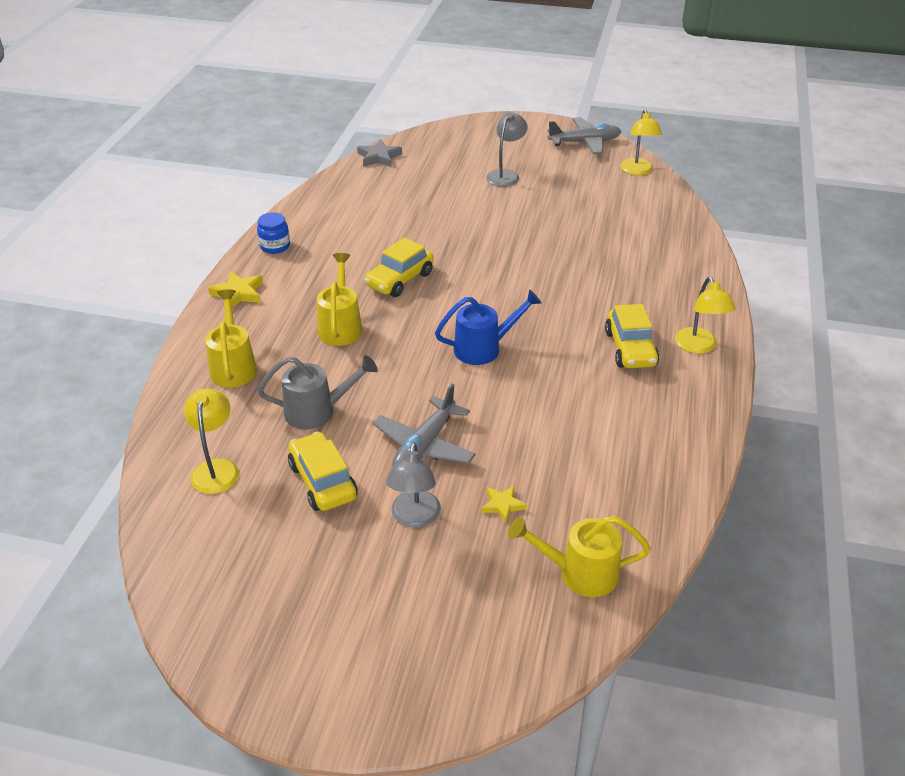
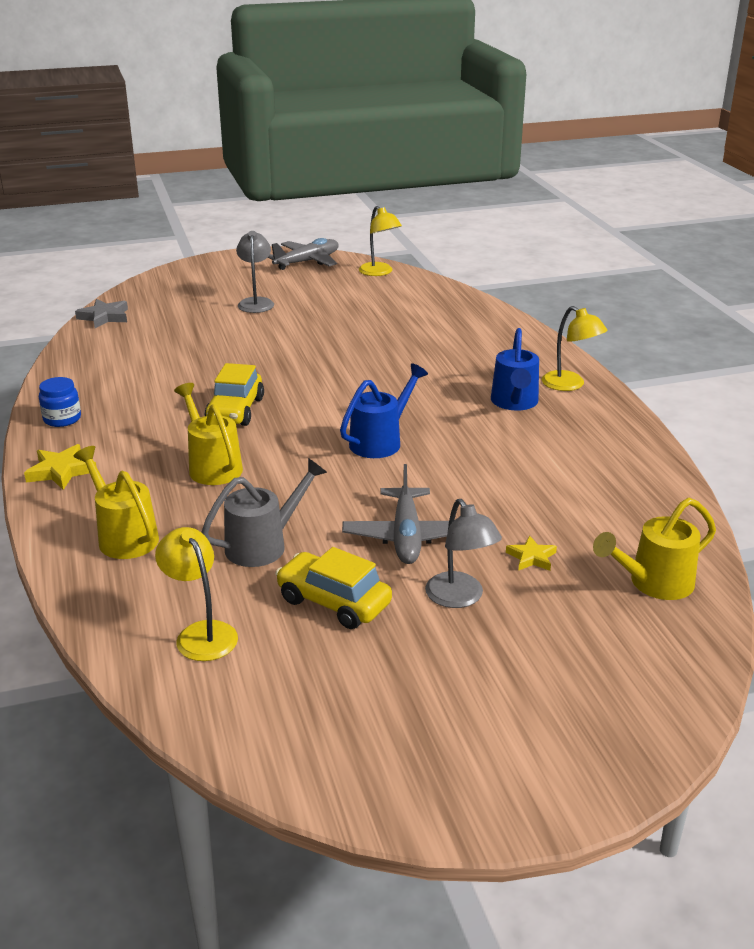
camera: 30 degrees left, 10 degrees down
yellow car [605,304,659,368] -> blue watering can [491,328,539,410]

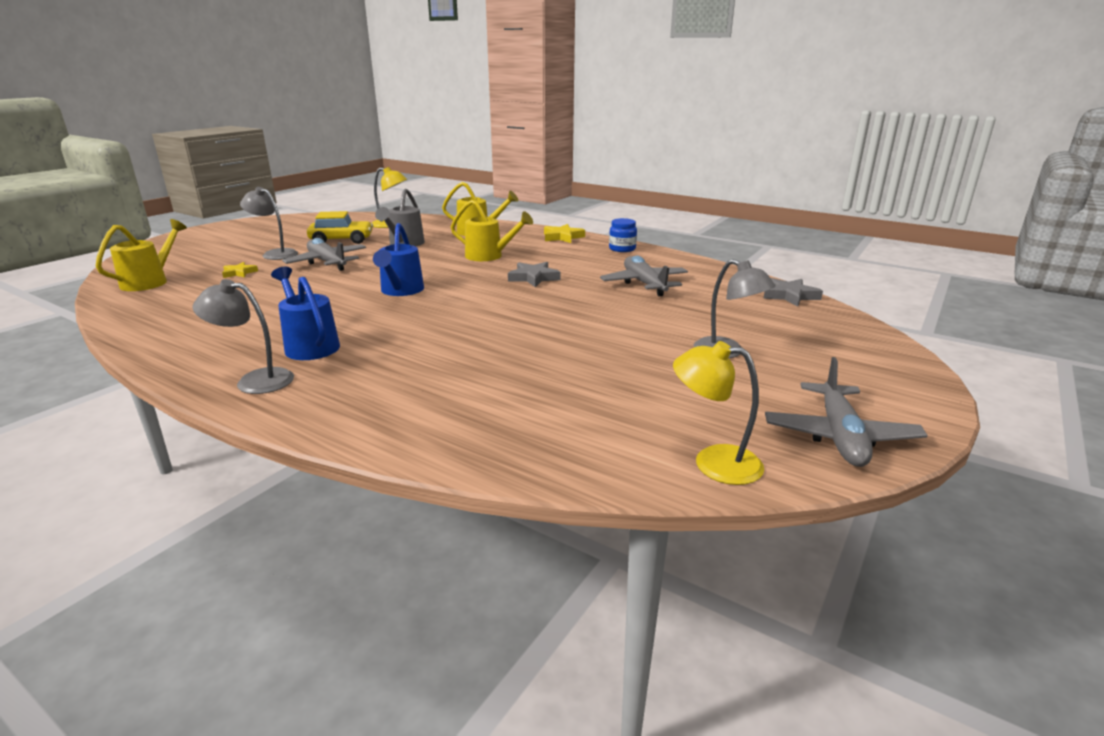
camera: 140 degrees right, 5 degrees down
yellow car [205,363,264,426] -> grey star [508,262,561,287]
yellow lamp [542,306,607,391] -> grey lamp [193,279,294,394]
none -> grey plane [600,255,688,296]

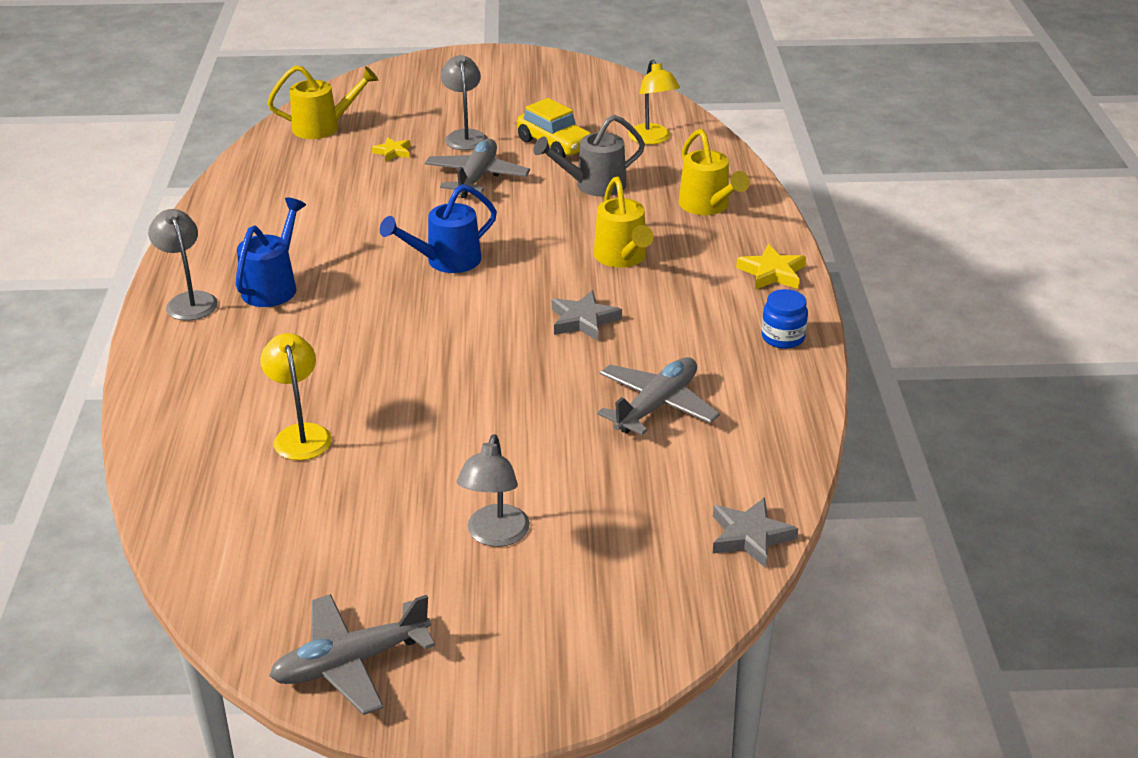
camera: 55 degrees right, 10 degrees up
yellow lamp [673,341,764,485] -> yellow lamp moved to [260,333,332,460]

